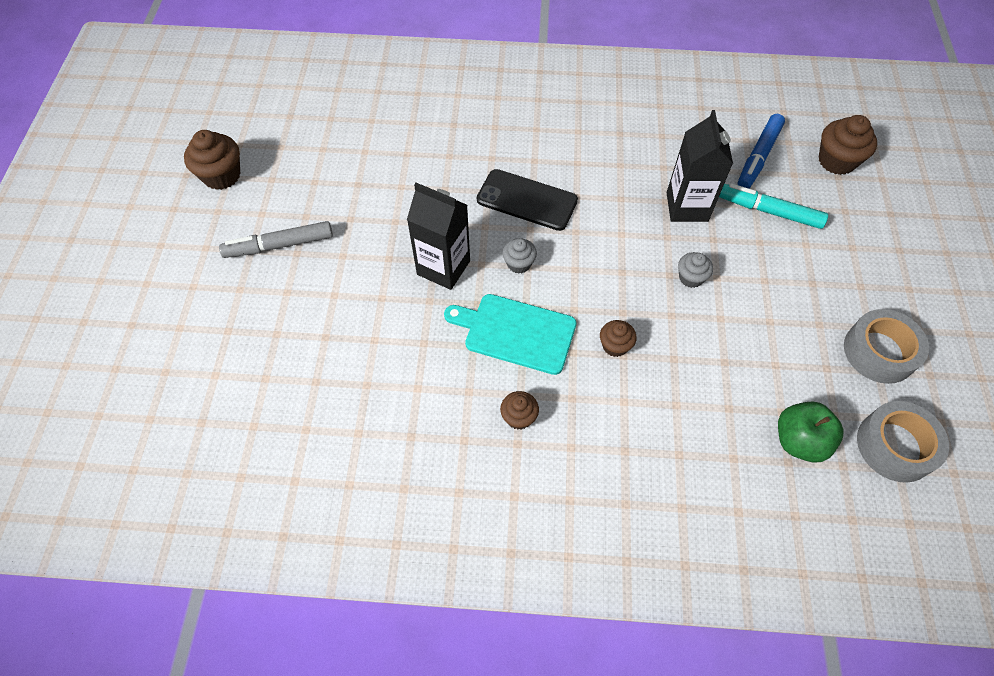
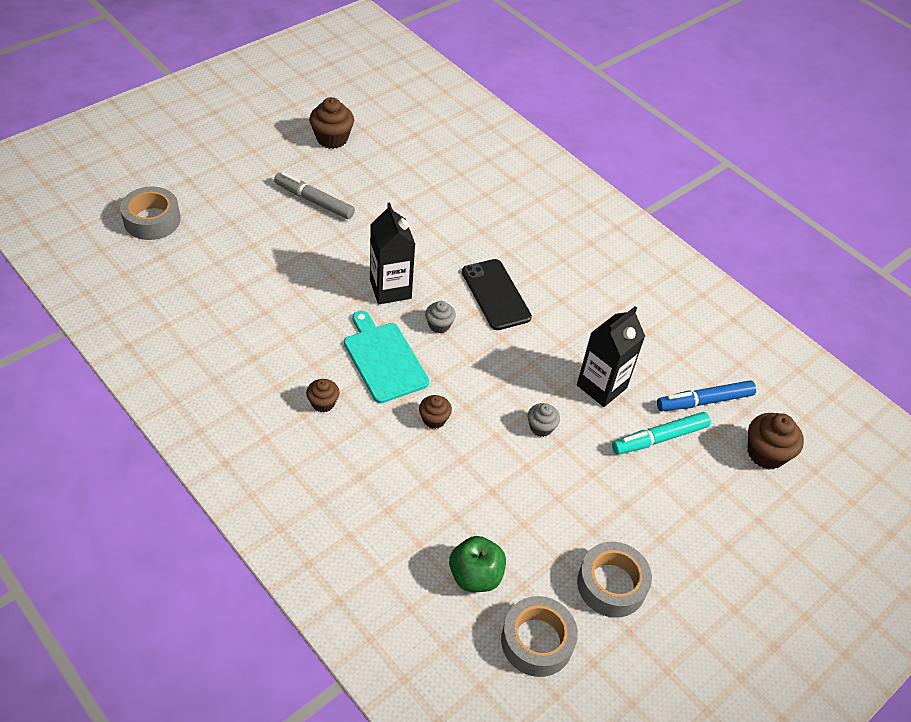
camera: 40 degrees right, 10 degrees down
turquoise marker [719,183,828,229] -> turquoise marker turned 90 degrees counterclockwise [612,412,711,455]
none -> grey tape [120,186,181,240]

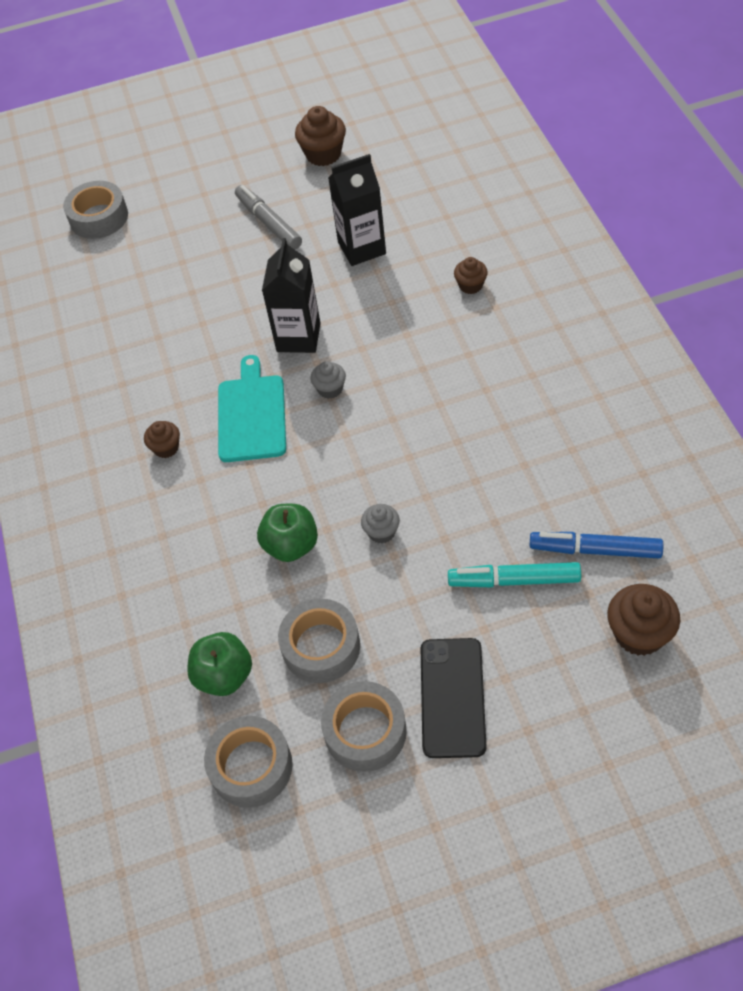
camera: 35 degrees right, 5 degrees up
brown cupcake [419,395,452,429] -> brown cupcake moved to [454,257,488,294]
black phone [462,259,532,330] -> black phone moved to [421,638,486,758]
black carton [577,306,645,407] -> black carton moved to [328,154,386,266]
none -> green apple [257,504,318,562]
none -> grey tape [278,598,360,683]

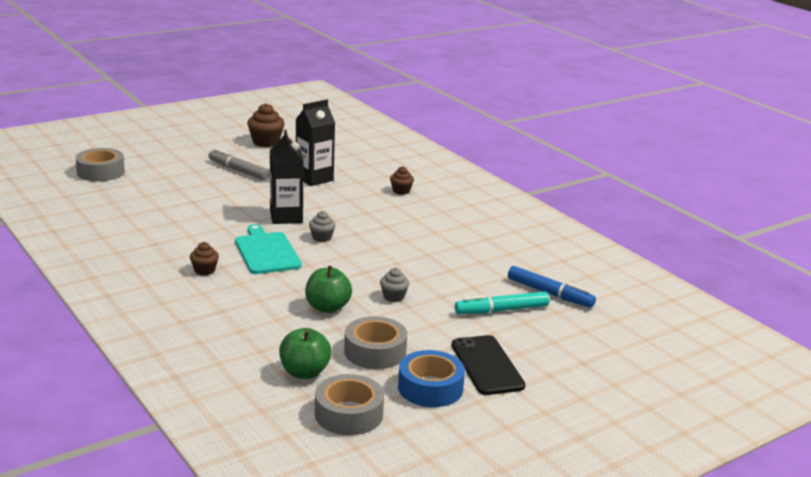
camera: 25 degrees left, 30 degrees down
grey tape [321,681,407,772] -> blue tape [398,350,465,407]
blue marker [529,532,663,558] -> blue marker turned 135 degrees counterclockwise [508,266,596,308]
brown cupcake [607,584,680,656] -> none

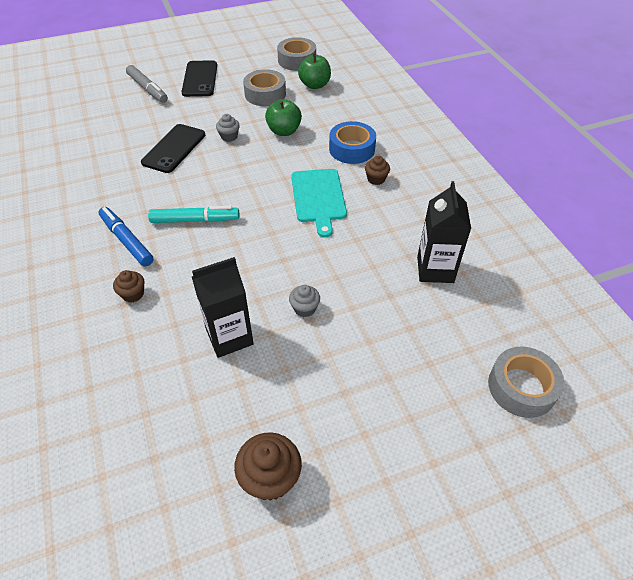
camera: 165 degrees left, 25 degrees up
grey marker [209,148,270,180] -> grey marker moved to [126,65,168,103]
black carton [270,129,304,224] -> black carton moved to [417,181,471,283]
grey cupcake [309,211,336,242] -> grey cupcake moved to [289,285,320,317]
blue tape [398,350,465,407] -> blue tape moved to [329,121,376,164]
turquoise marker [454,291,550,314] -> turquoise marker moved to [148,206,239,223]
blue marker [508,266,596,308] -> blue marker moved to [99,207,154,266]
none -> black phone [141,124,205,173]

